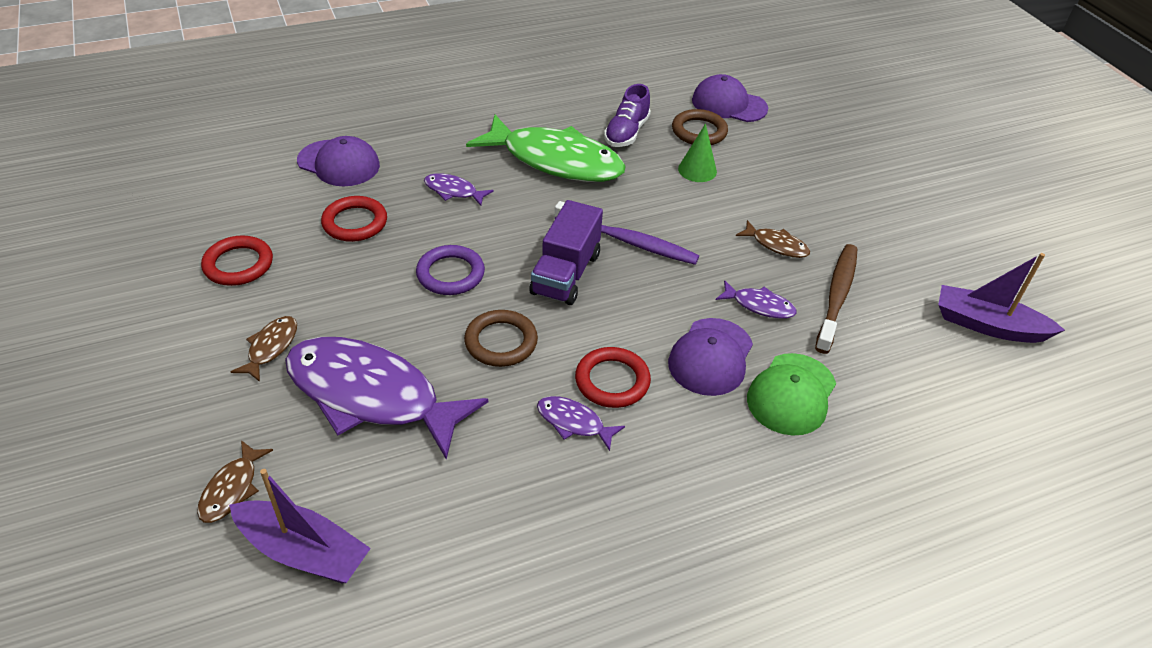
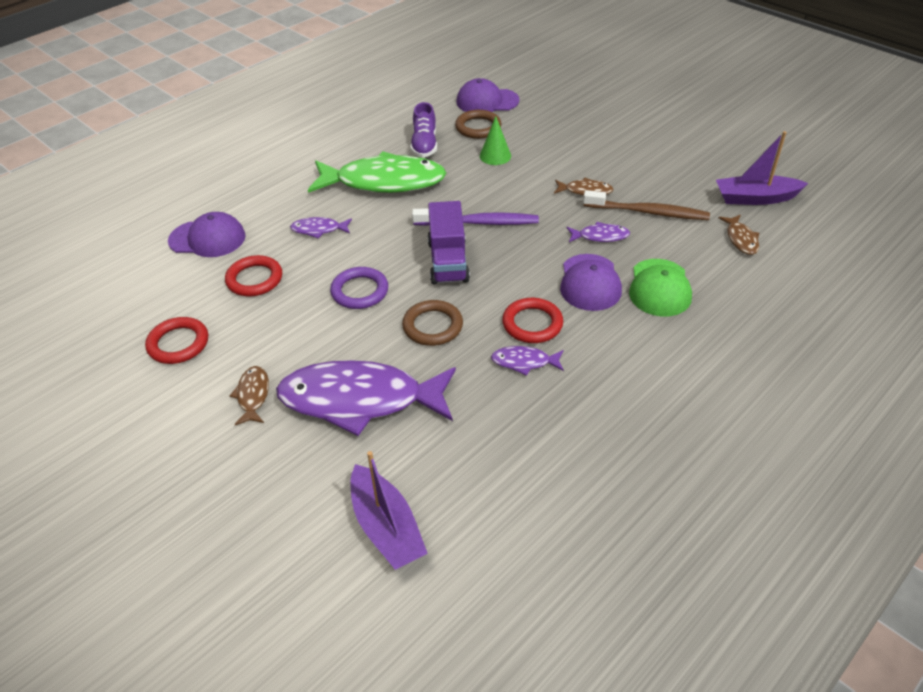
camera: 20 degrees left, 0 degrees up
brown fish [197,440,273,523] -> brown fish moved to [718,215,759,255]
purple boat [229,469,371,584] -> purple boat turned 60 degrees clockwise [350,451,428,570]
brown toothbrush [815,244,857,354] -> brown toothbrush turned 105 degrees clockwise [583,190,710,220]

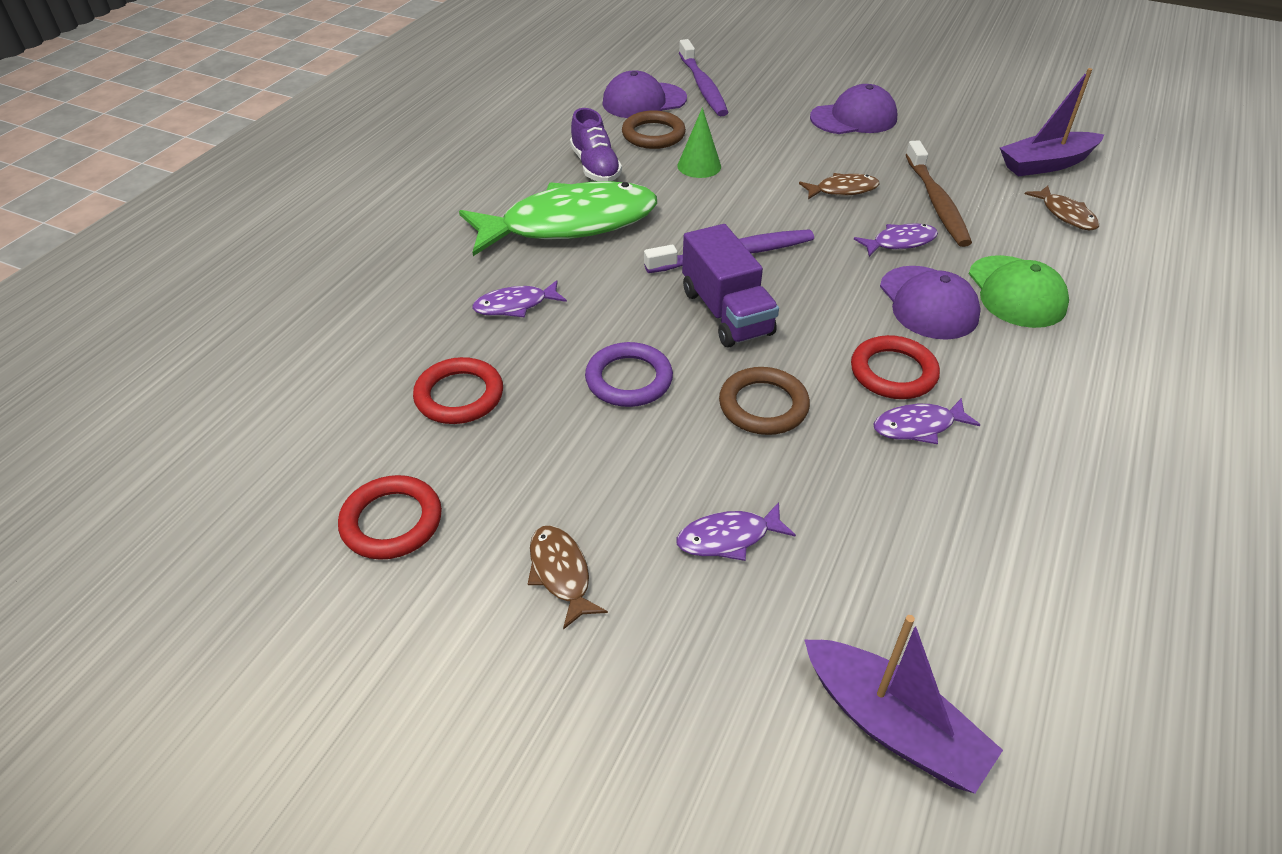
camera: 20 degrees left, 0 degrees up
purple cap [168,212,246,257] -> purple cap moved to [810,84,898,134]
purple fish [276,360,456,436] -> purple fish [677,502,796,561], size x0.42
brown toothbrush [583,190,710,220] -> brown toothbrush turned 90 degrees clockwise [906,141,972,247]
none -> purple toothbrush [679,39,728,116]

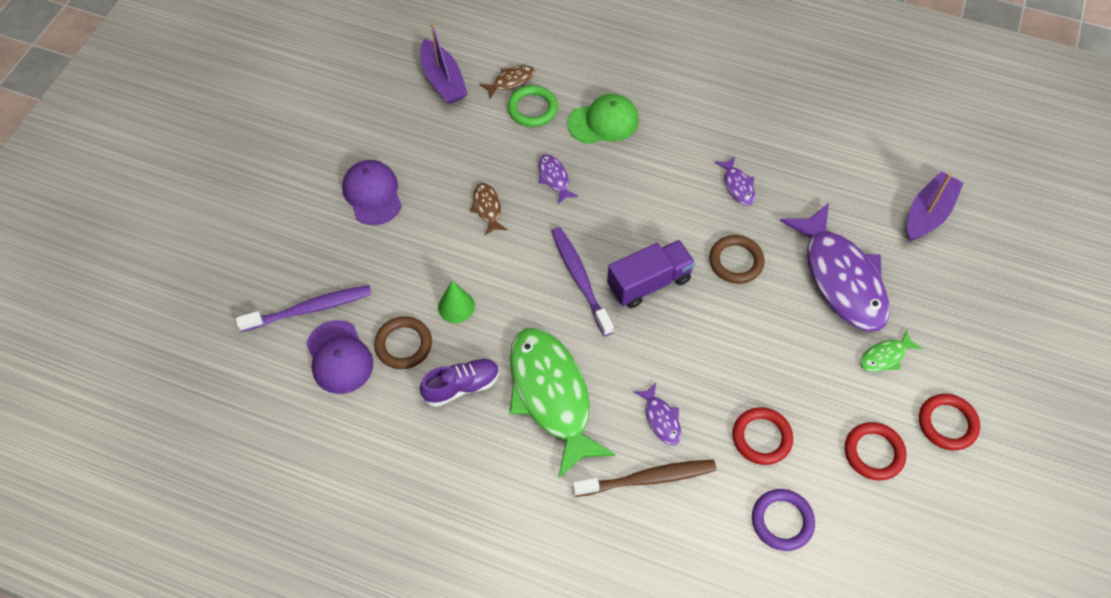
camera: 95 degrees left, 15 degrees up
brown fish [528,525,608,630] -> green fish [860,330,922,372]
purple ring [585,342,673,407] -> purple ring moved to [752,489,815,551]
purple fish [677,502,796,561] -> purple fish [780,203,890,332], size x2.36
red ring [851,335,940,399] -> red ring moved to [919,394,980,450]
purple cap [880,266,981,340] -> none
brown toothbrush [906,141,972,247] -> brown toothbrush moved to [572,460,717,497]
none -> green ring [507,85,558,127]

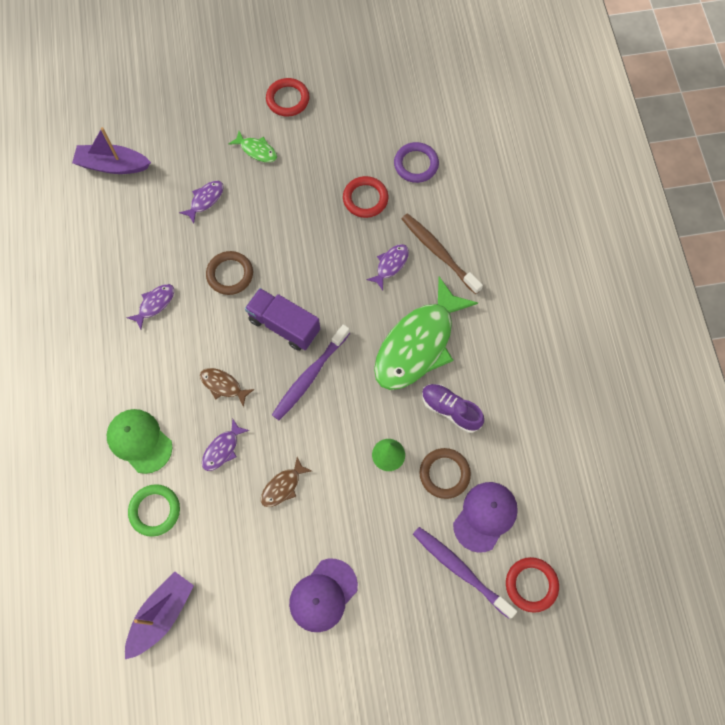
camera: 120 degrees left, 10 degrees up
brown fish [480,65,535,99] -> brown fish moved to [200,368,254,407]
purple fish [780,203,890,332] -> purple fish [179,181,224,223], size x0.42
red ring [845,422,906,480] -> red ring moved to [506,557,559,613]

